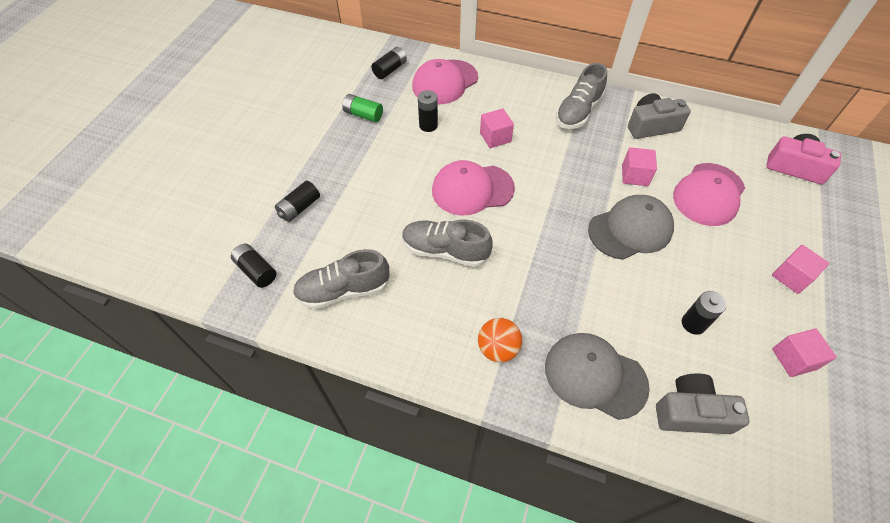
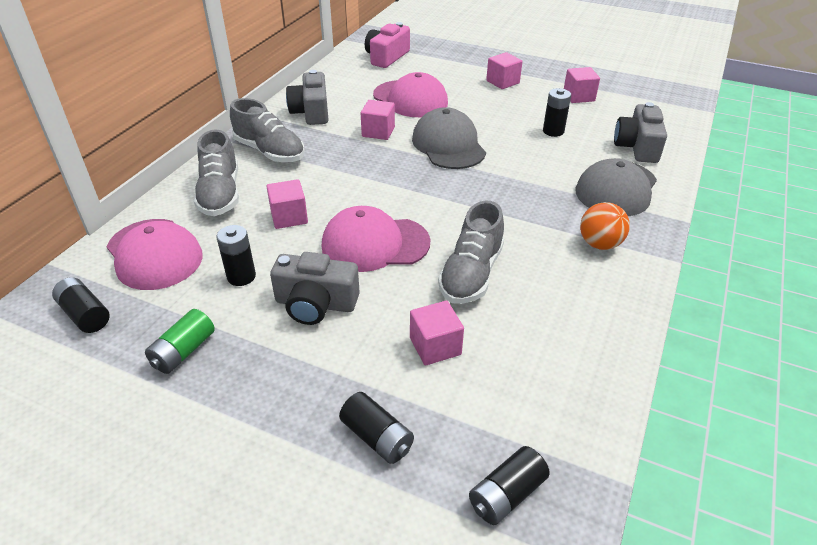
camera: 85 degrees left, 15 degrees down
grey shoe [293,249,390,309] -> grey shoe moved to [194,130,239,216]
pink cap [432,160,515,215] -> pink cap turned 90 degrees clockwise [321,206,430,272]
none -> grey camera [270,252,360,325]
none -> pink cube [410,301,464,366]

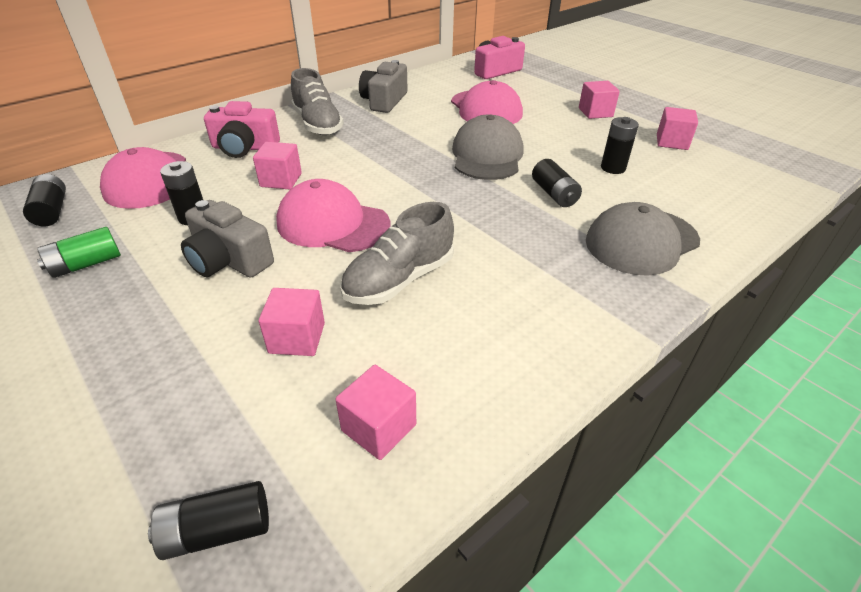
camera: 25 degrees right, 0 degrees up
grey shoe [194,130,239,216] -> pink camera [204,101,280,158]
black battery [339,392,414,464] -> black battery moved to [532,159,582,207]
pink cube [361,100,395,140] -> pink cube moved to [335,365,416,460]
orange ball [580,202,630,250] -> none
grey camera [614,102,667,163] -> none

